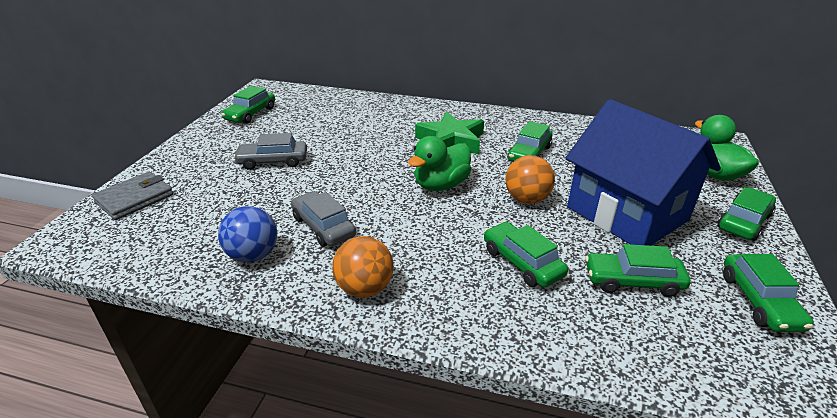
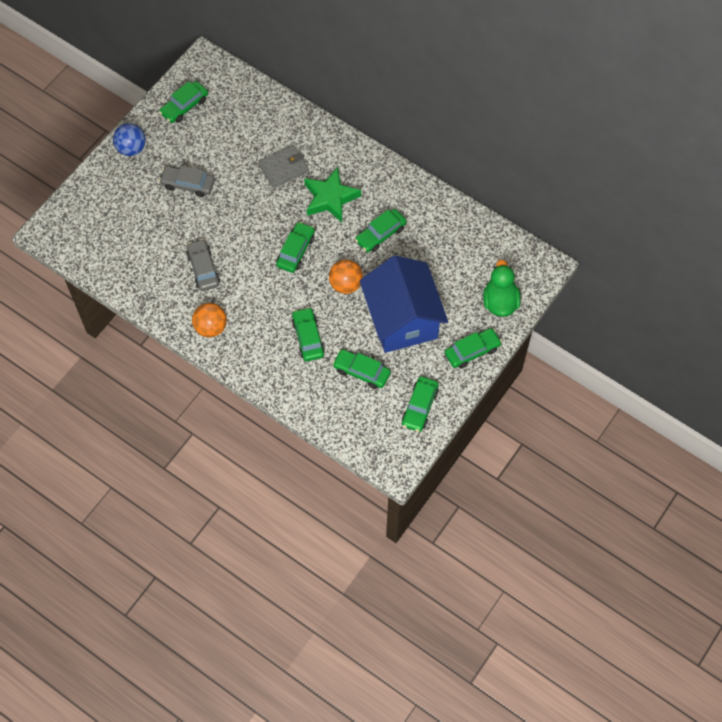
camera: 20 degrees right, 30 degrees up
grey wallet [92,172,173,220] -> grey wallet moved to [258,145,309,188]
blue ball [218,206,277,263] -> blue ball moved to [113,123,146,156]
green duck [408,136,471,191] -> green car [276,222,315,273]

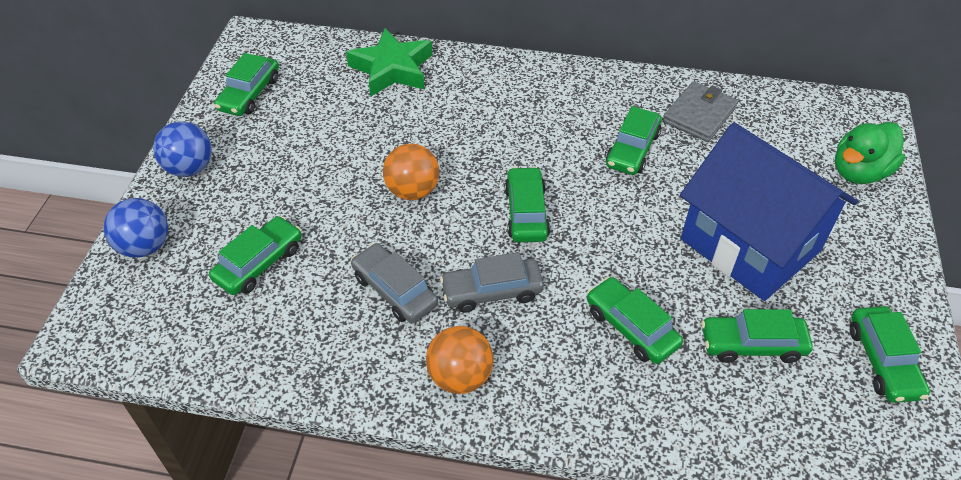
camera: 25 degrees left, 15 degrees down
grey car [159,166,215,197] -> grey car moved to [440,252,544,313]
grey wallet [258,145,309,188] -> grey wallet moved to [663,81,738,142]
green star [304,167,361,222] -> green star moved to [346,28,432,97]
orange ball [329,260,363,294] -> orange ball moved to [383,143,439,200]
green car [445,328,502,369] -> green car moved to [209,216,302,295]
green duck [483,260,521,317] -> green duck turned 105 degrees counterclockwise [835,122,905,184]
none -> blue ball [104,198,168,258]

